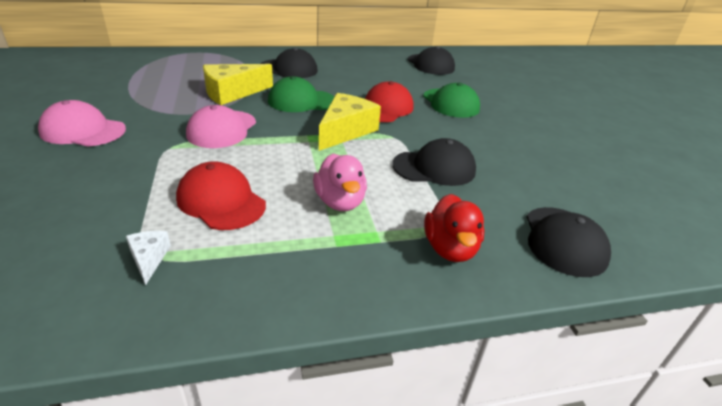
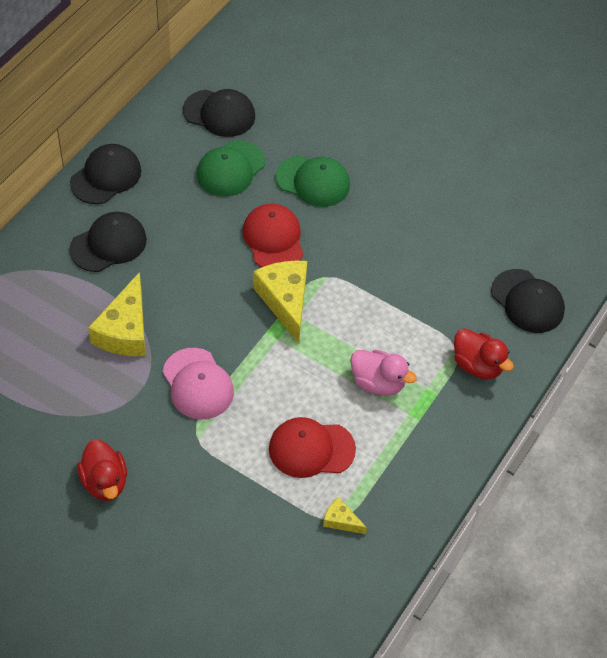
camera: 45 degrees left, 20 degrees up
pink cap [38,100,126,146] -> red duck [77,439,127,501]
white cheese [126,231,171,285] -> yellow cheese [323,497,367,534]
green cap [268,76,334,112] -> green cap moved to [196,140,265,197]
black cap [392,138,476,186] -> black cap moved to [70,144,141,204]

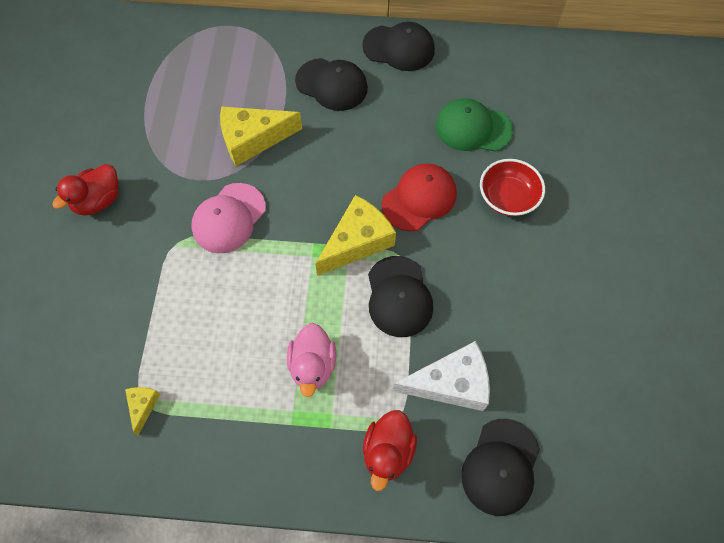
camera: 65 degrees right, 10 degrees up
black cap [183,89,255,137] -> black cap moved to [368,256,433,337]
red cap [269,417,356,478] -> none
green cap [276,156,350,207] -> red bowl [480,159,545,216]
none -> white cheese [393,341,490,411]

